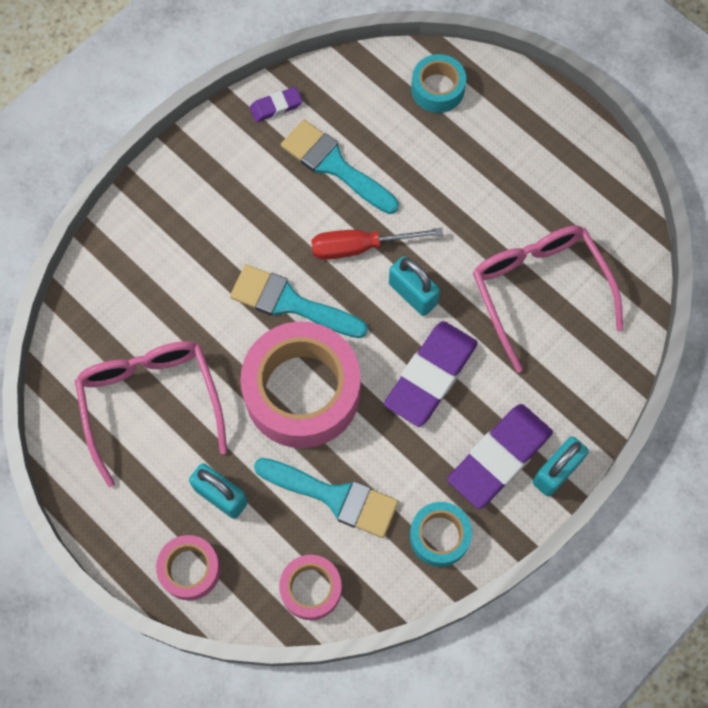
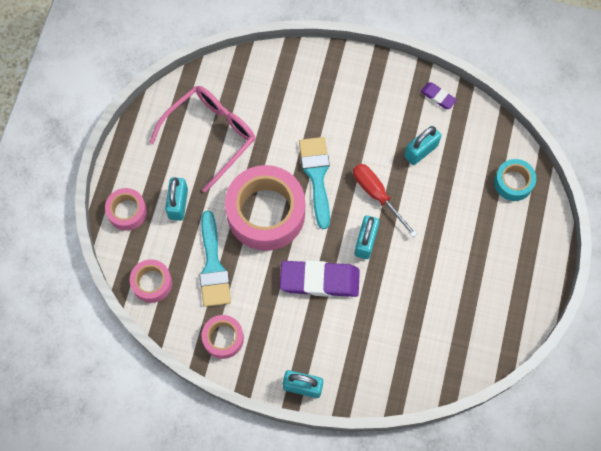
camera: 60 degrees right, 0 degrees up
turquoise brush [281,120,399,214] -> turquoise padlock [404,126,441,165]
turquoise tape [410,502,472,567] -> pink tape [201,315,244,359]
purple eraser [447,404,553,509] -> none
pink glasses [473,225,624,372] -> none

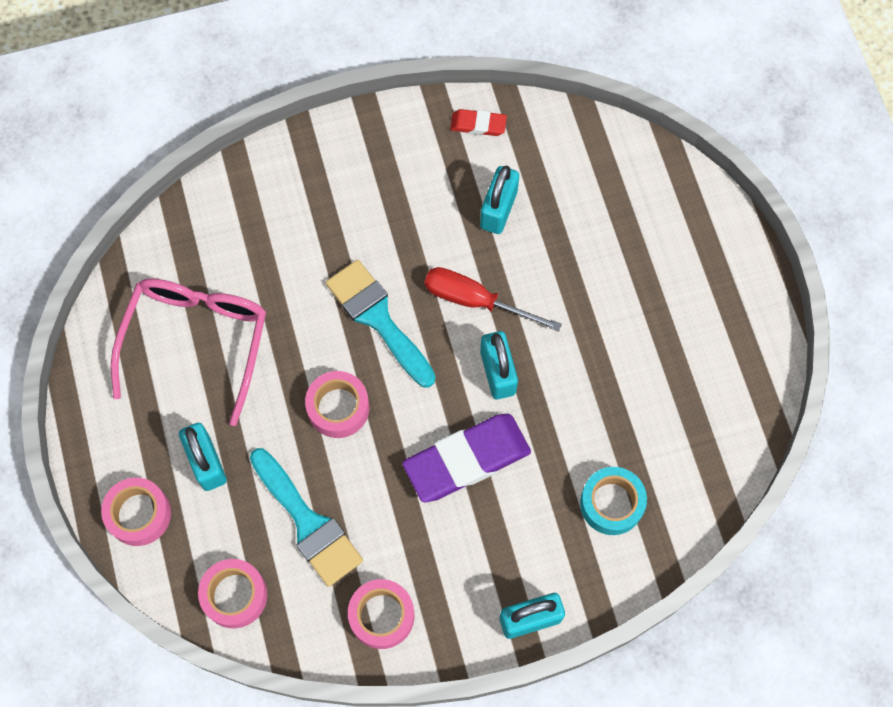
camera: 30 degrees left, 0 degrees up
pink tape [225,165,305,251] -> pink tape [305,371,369,438], size x0.50
purple eraser [420,82,457,109] -> red eraser [450,109,507,136]
turquoise tape [494,159,536,201] -> turquoise tape moved to [580,467,647,535]

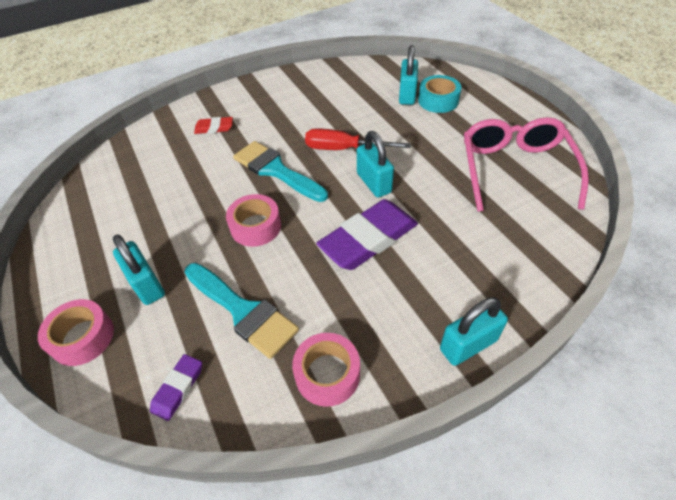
camera: 10 degrees left, 20 degrees down
pink glasses [111,278,266,426] -> pink glasses moved to [464,117,589,212]
pink tape [198,559,267,628] -> purple eraser [150,354,202,421]
red eraser [450,109,507,136] -> red eraser moved to [194,117,233,134]
turquoise padlock [480,166,519,234] -> turquoise padlock moved to [399,45,418,105]
turquoise tape [580,467,647,535] -> turquoise tape moved to [418,75,462,113]

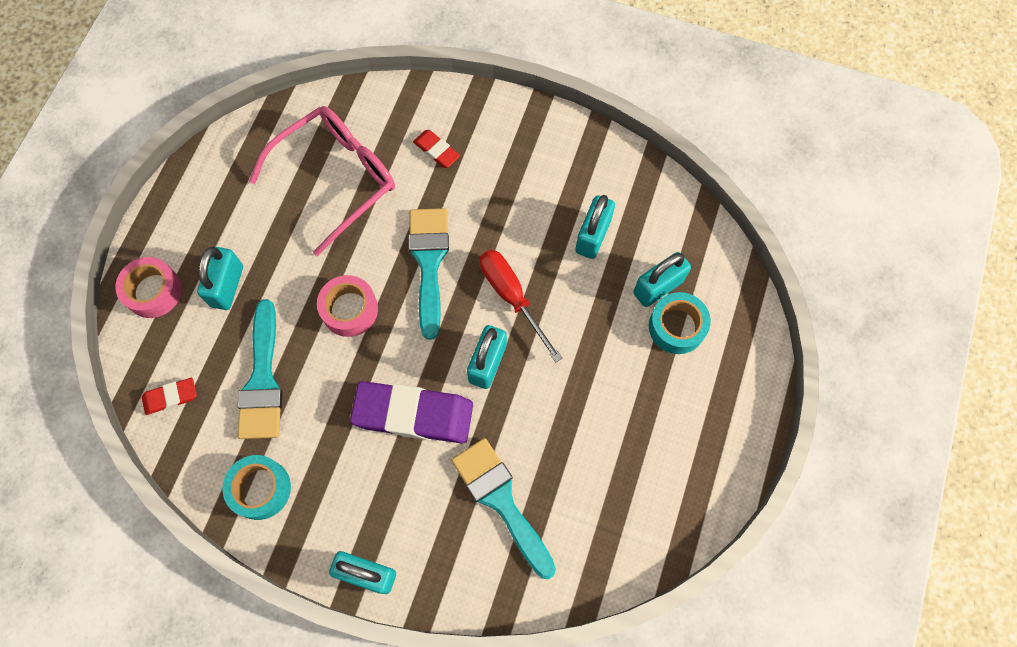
camera: 45 degrees right, 20 degrees up
purple eraser [150,354,202,421] -> red eraser [142,378,197,415]
pink tape [292,333,360,407] -> turquoise tape [222,455,291,520]
pink glasses [464,117,589,212] -> pink glasses moved to [249,106,395,256]
none -> turquoise brush [451,438,556,579]
none -> turquoise padlock [575,195,615,259]

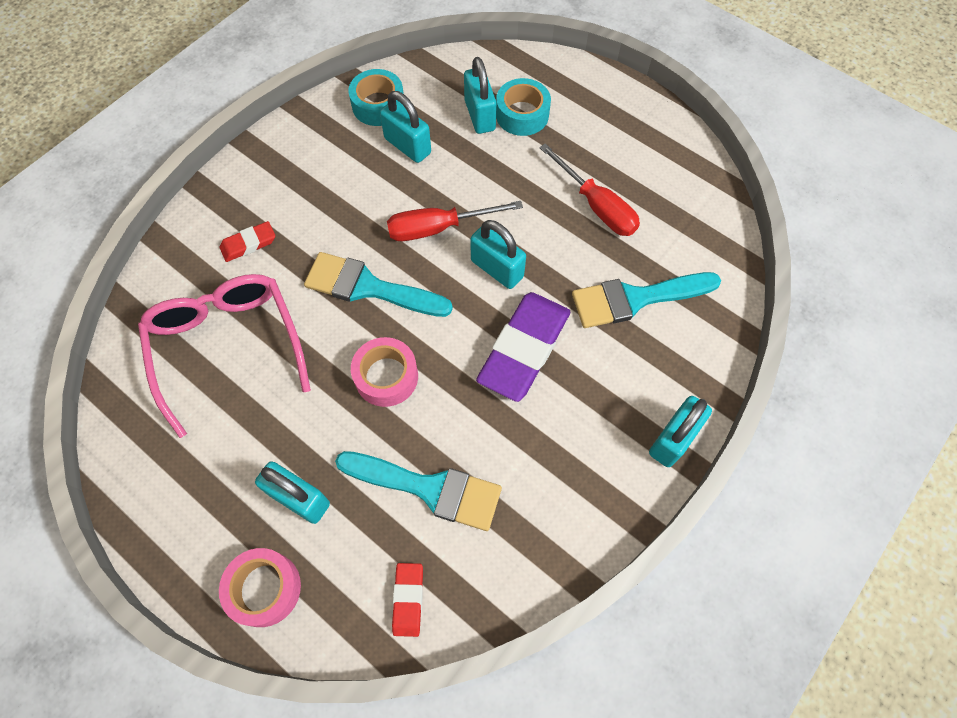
camera: 70 degrees left, 5 degrees down
turquoise tape [222,455,291,520] -> turquoise tape moved to [348,69,404,126]
none -> red screwdriver [539,143,640,236]

